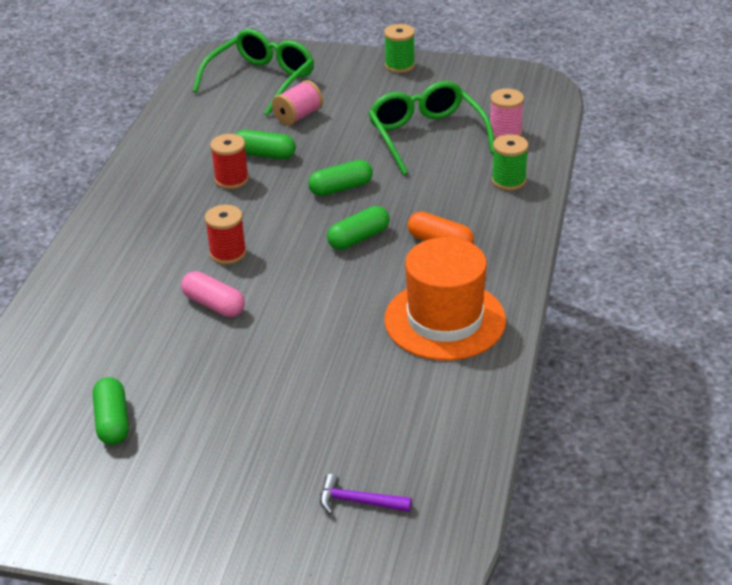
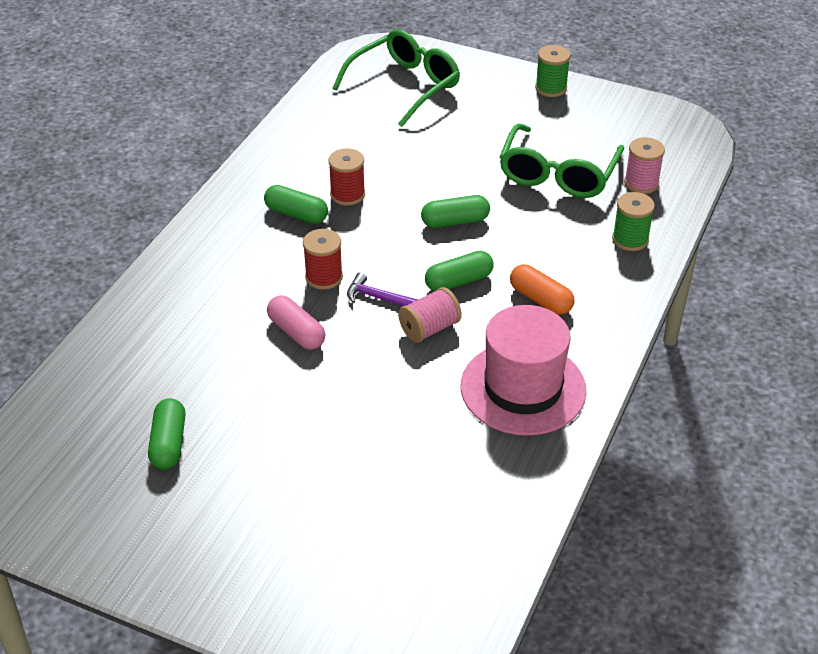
camera: 10 degrees right, 5 degrees up
green capsule [236,130,296,159] -> green capsule moved to [264,185,328,224]
pink spool [272,80,323,126] -> pink spool moved to [398,287,462,343]
purple hammer [320,474,412,515] -> purple hammer moved to [347,272,418,306]
green glasses [368,81,494,175] -> green glasses turned 150 degrees counterclockwise [500,123,624,198]
orange hat [384,237,506,361] -> pink hat [461,305,587,436]

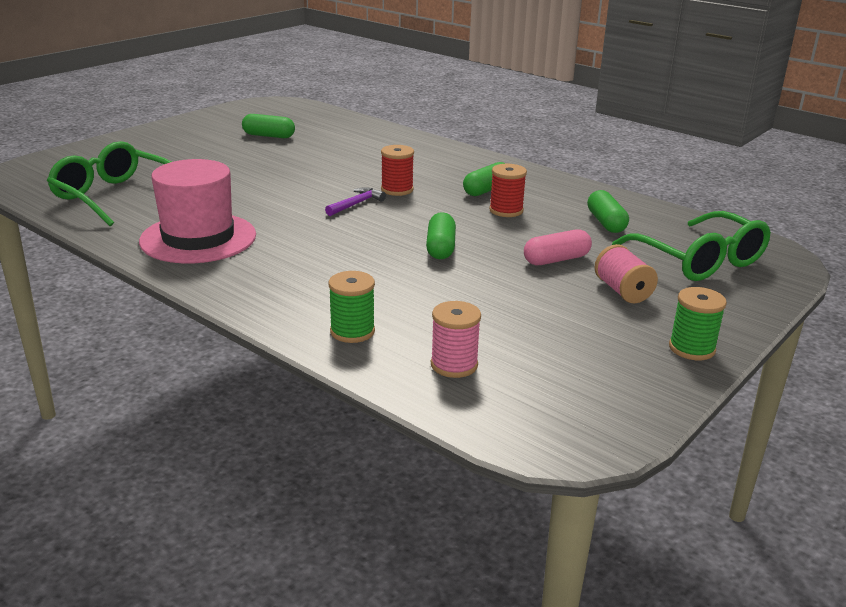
camera: 105 degrees right, 15 degrees down
pink capsule [267,295,325,350] -> pink capsule moved to [524,229,592,265]
pink spool [398,287,462,343] -> pink spool moved to [595,244,658,303]
green capsule [425,251,494,291] -> green capsule moved to [587,190,629,233]
green glasses [500,123,624,198] -> green glasses moved to [47,141,171,226]
orange capsule [510,264,575,315] -> none

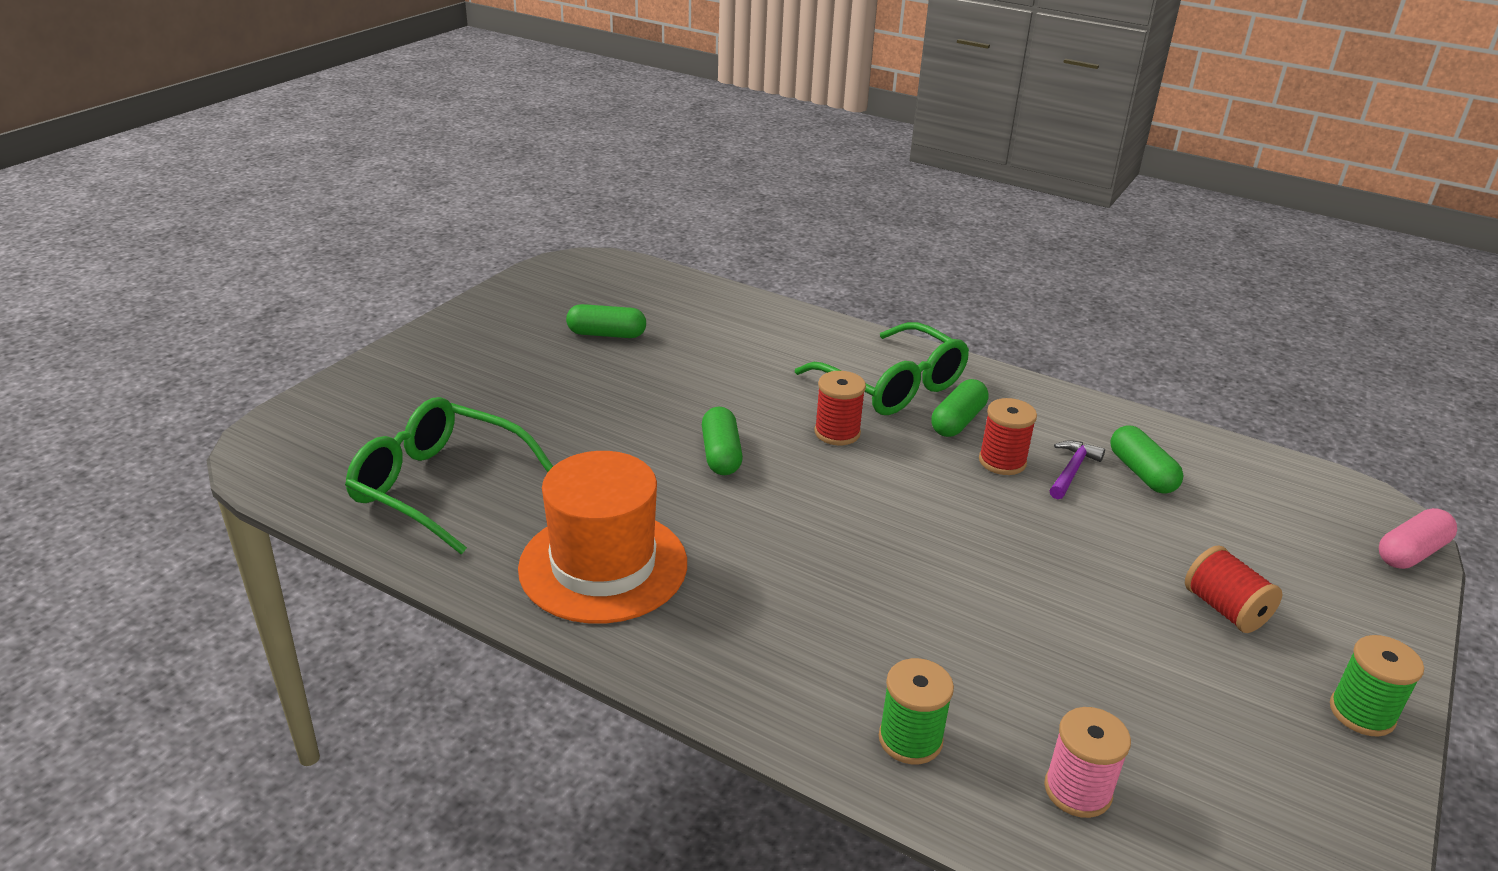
camera: 10 degrees left, 5 degrees up
pink hat [139,159,256,264] -> orange hat [518,451,687,624]
purple hammer [325,187,386,216] -> purple hammer moved to [1049,440,1105,499]
green capsule [426,212,456,259] -> green capsule moved to [702,406,743,475]
pink capsule [524,229,592,265] -> pink capsule moved to [1379,508,1457,569]
pink spool [595,244,658,303] -> red spool [1185,545,1283,633]
green glasses [612,211,771,281] -> green glasses moved to [795,322,969,415]

